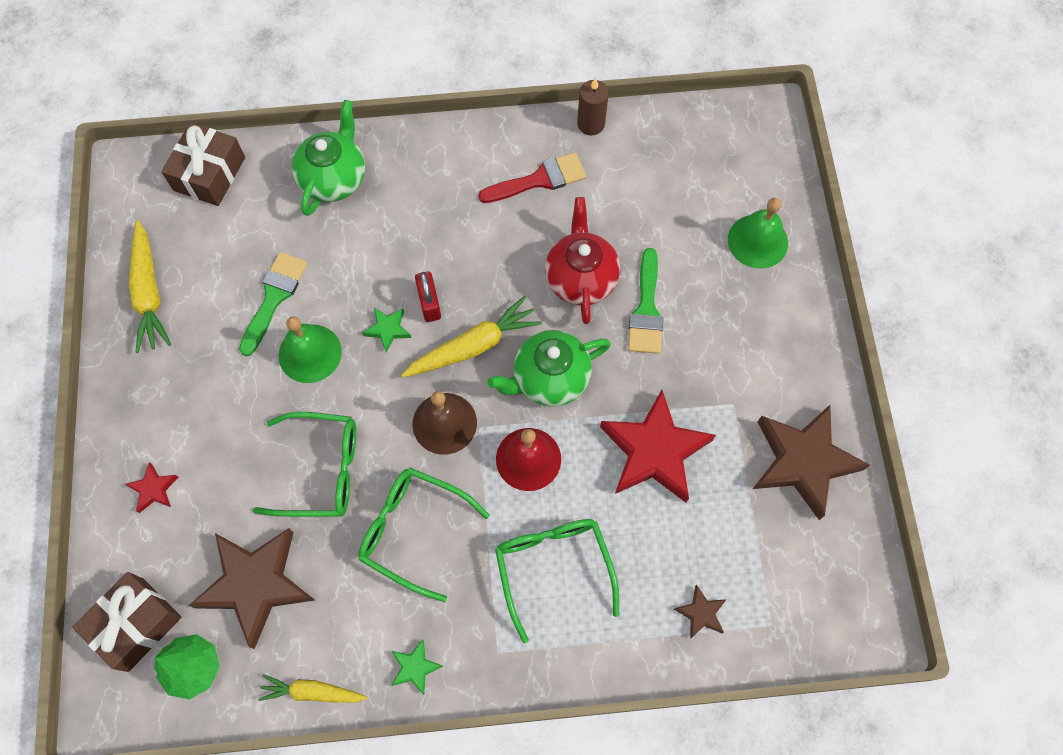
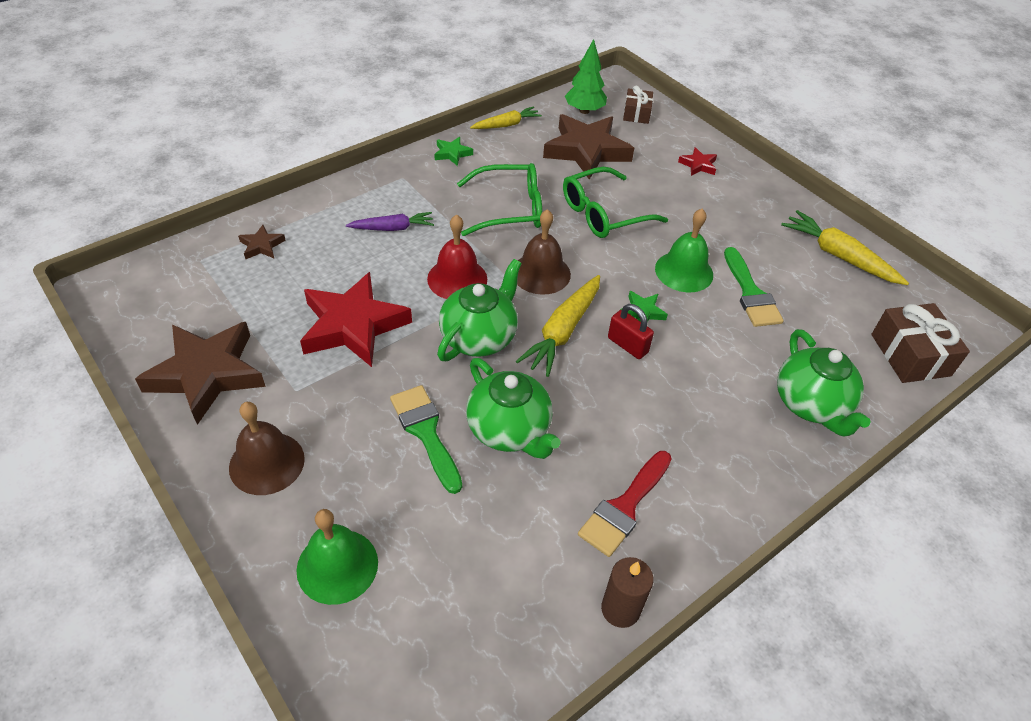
camera: 145 degrees right, 20 degrees down
brown gift [72,572,182,672] -> brown gift [623,86,653,124], size x0.62
green glasses [495,519,619,643] -> purple carrot [346,212,434,231]
red teapot [545,197,620,324] -> green teapot [466,358,560,459]
none -> brown bell [229,402,305,495]

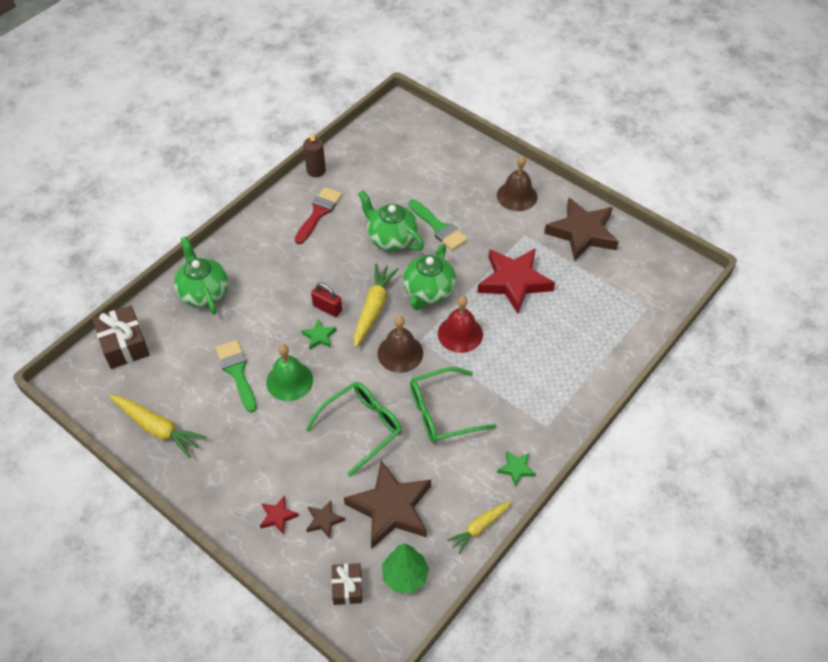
camera: 170 degrees right, 5 degrees up
brown star [238,225,286,259] -> brown star moved to [306,500,345,539]
green bell [296,509,378,605] -> none
purple carrot [346,212,434,231] -> none

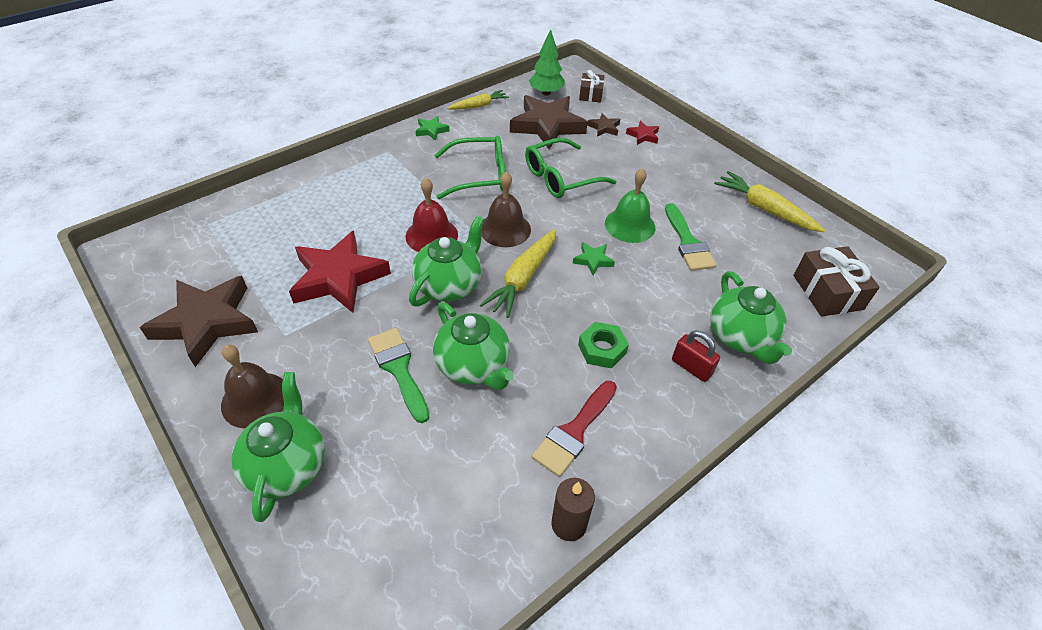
camera: 170 degrees left, 5 degrees down
red padlock [311,283,342,317] -> red padlock moved to [672,330,720,382]
none -> green teapot [232,372,325,522]
none -> green nut [578,322,629,369]

